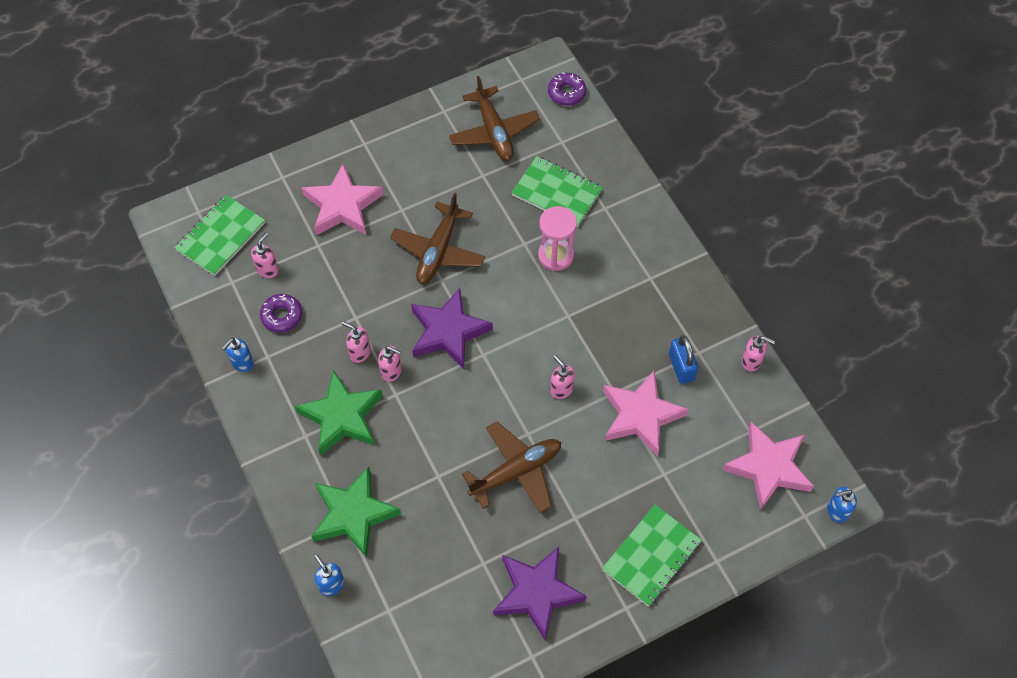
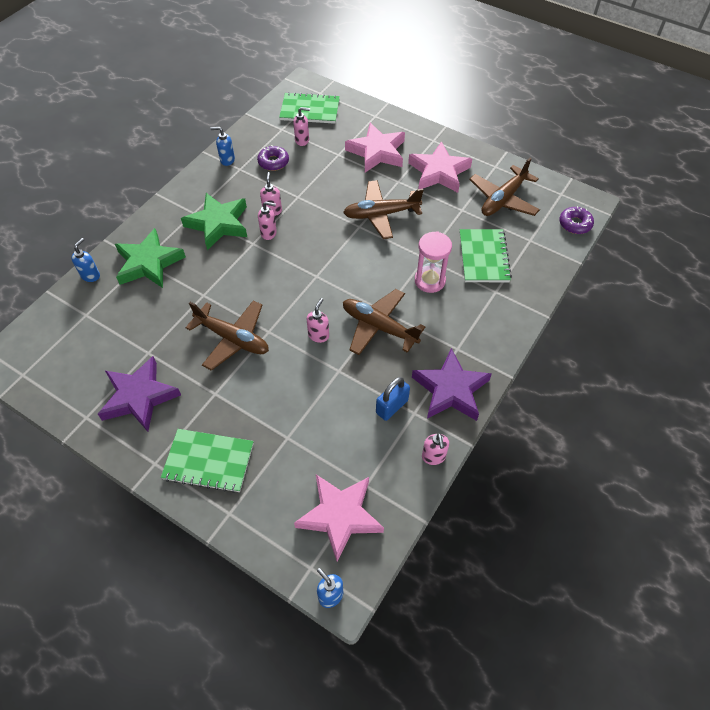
camera: 60 degrees right, 5 degrees down
pink soap dispenser [378,346,402,382] -> pink soap dispenser turned 75 degrees counterclockwise [258,201,277,240]
purple star [411,288,493,369] -> purple star moved to [412,348,492,421]
pink star [603,371,689,456] -> pink star moved to [408,141,472,193]
none -> brown plane [343,289,426,355]

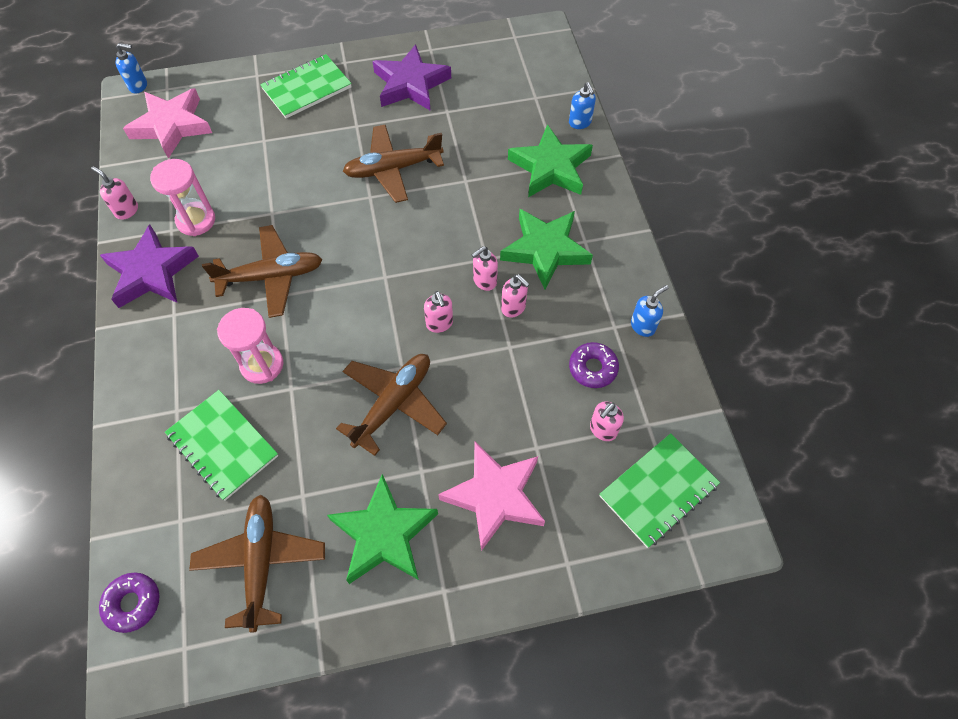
camera: 135 degrees right, 5 degrees up
pink soap dispenser [307,298,329,343] -> pink soap dispenser moved to [424,291,453,333]
blue padlock [376,377,410,421] -> pink hourglass [150,159,215,236]
pink star [408,141,472,193] -> green star [327,474,438,584]

